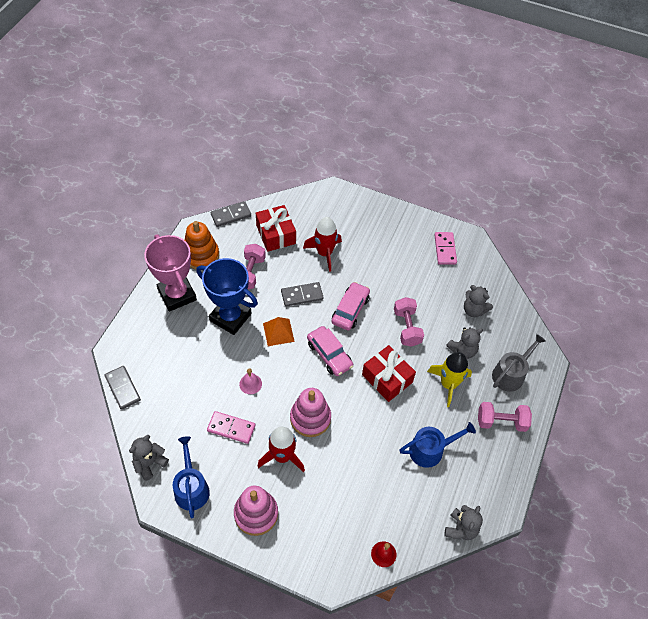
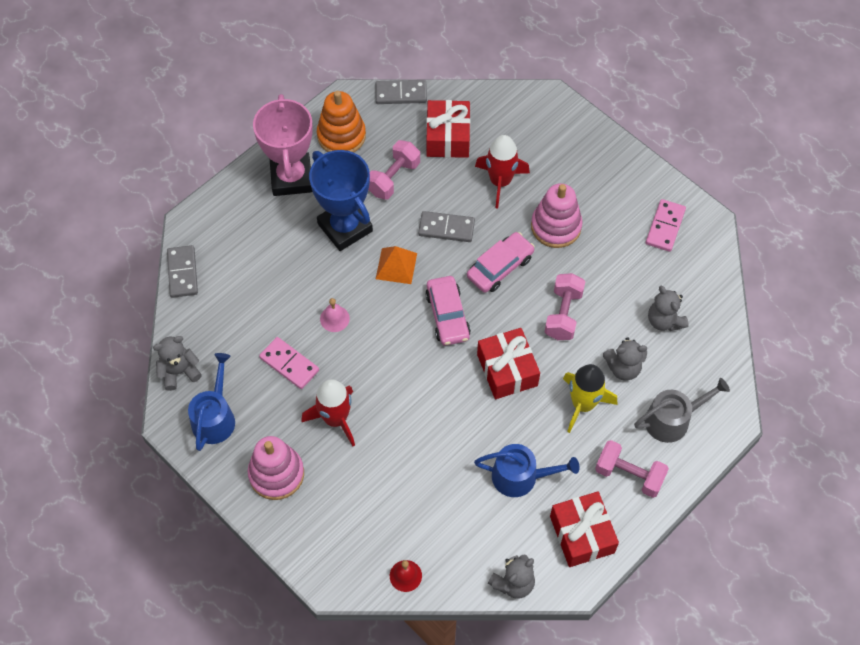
camera: 25 degrees right, 5 degrees up
pink stacking toy [290,388,331,437] -> pink stacking toy moved to [531,183,583,248]
none -> red gift [550,491,619,567]

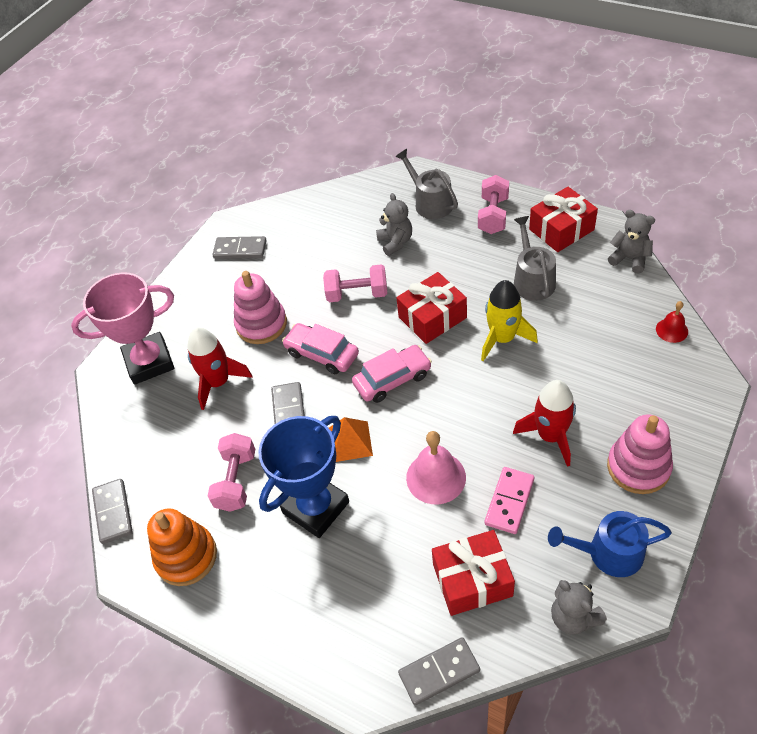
camera: 100 degrees left, 10 degrees down
pink trophy [253,94,313,196] -> pink trophy moved to [71,272,174,385]
pink bell [320,298,350,332] -> pink bell [406,431,466,504], size x1.74
pink dumbbell [368,140,420,200] -> pink dumbbell turned 75 degrees clockwise [208,433,255,512]
red gift [426,100,470,158] -> red gift moved to [432,530,515,616]
blue watering can [474,444,580,497] -> grey watering can [514,216,556,301]
yellow rocket [563,364,617,433] -> yellow rocket moved to [481,280,538,361]
pink domino [646,199,686,252] -> grey domino [212,236,267,259]
grey teddy bear [648,286,689,331] -> none

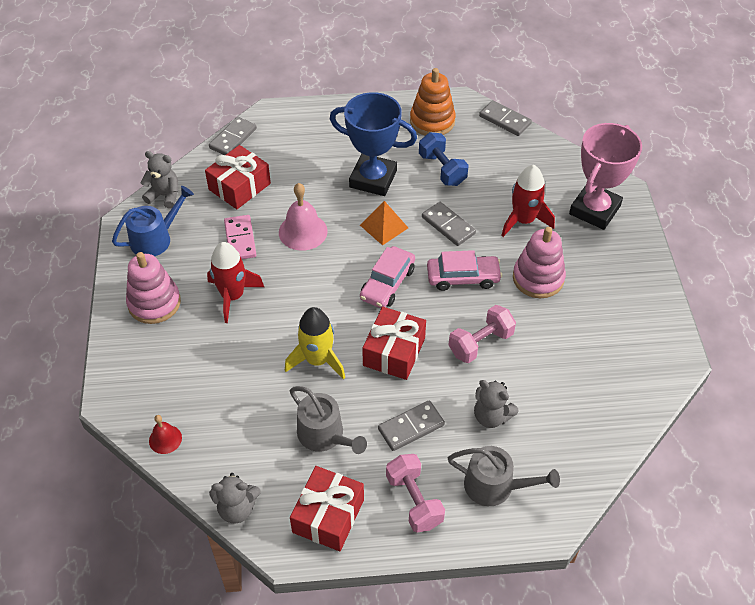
camera: 140 degrees right, 0 degrees up
pink dumbbell [208,433,255,512] -> blue dumbbell [419,132,469,186]
grey domino [212,236,267,259] -> grey domino moved to [378,400,445,451]
blue trophy [258,416,349,538] -> blue trophy turned 75 degrees counterclockwise [330,92,417,196]

